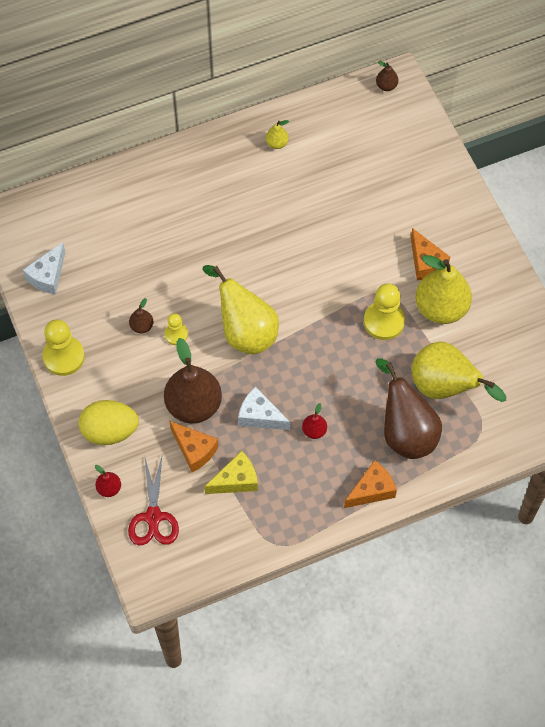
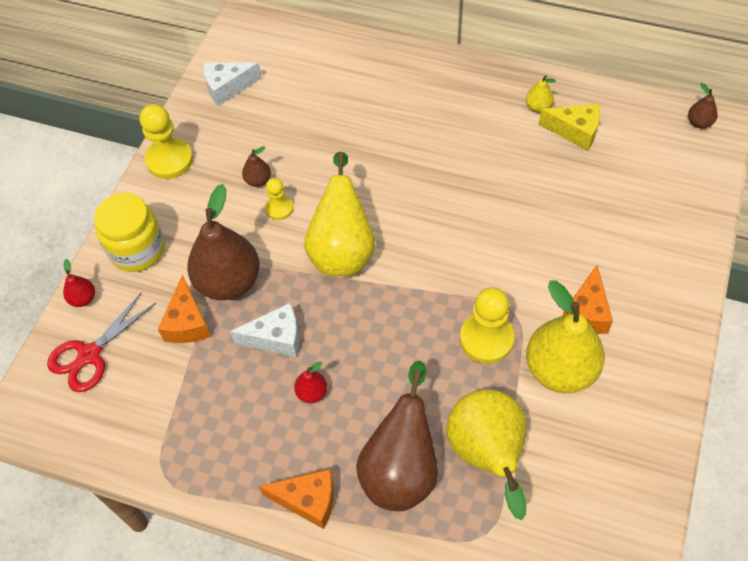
camera: 45 degrees right, 5 degrees down
yellow egg [79,400,139,445] -> yellow jar [94,193,165,272]
yellow cheese [204,451,258,494] -> yellow cheese moved to [538,104,600,150]
white cheese [238,387,290,430] -> white cheese turned 105 degrees clockwise [230,303,299,357]

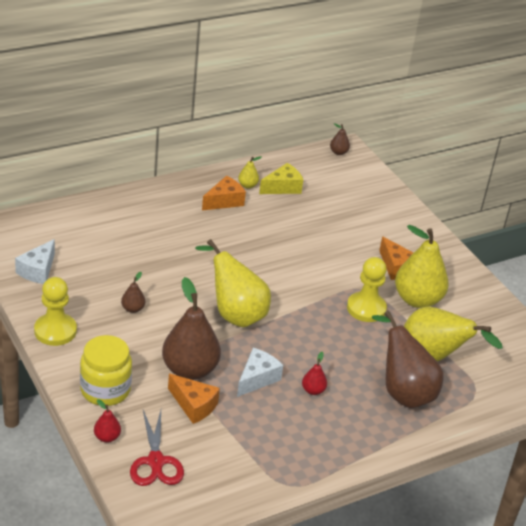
camera: 55 degrees left, 20 degrees down
orange cheese [259,469,334,529] -> orange cheese moved to [202,176,246,210]
yellow pawn [265,178,293,220] -> none

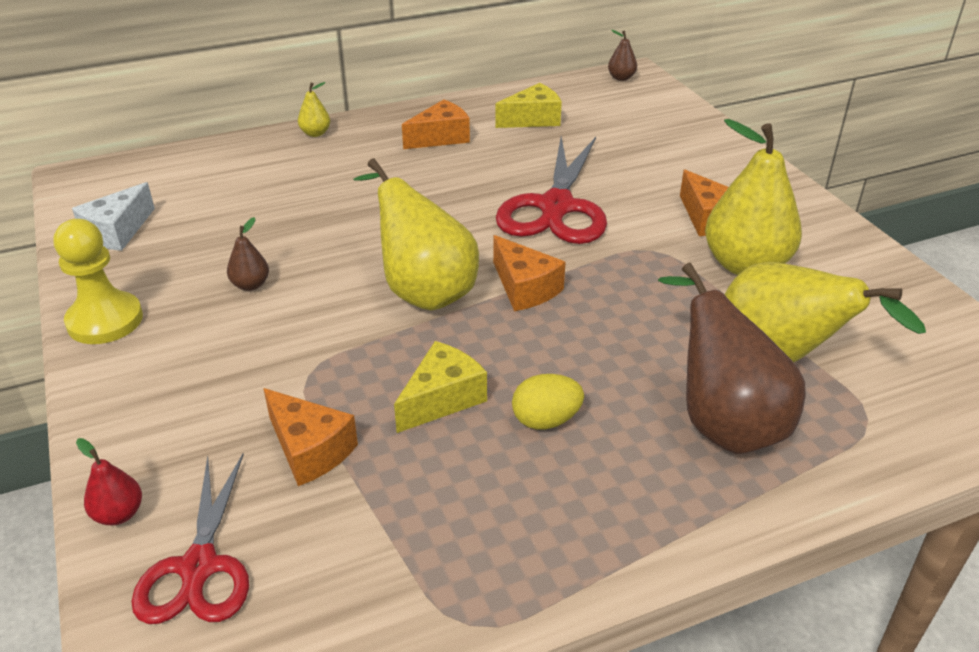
camera: 10 degrees right, 0 degrees up
yellow jar [80,335,132,406] -> none
brown pear [162,277,221,380] -> none
white cheese [237,348,283,397] -> yellow cheese [394,341,487,433]
yellow pear [238,156,262,189] -> yellow pear moved to [298,82,330,137]
red pear [302,352,327,395] -> yellow egg [512,374,584,430]
yellow pawn [347,257,387,322] -> none
none -> orange cheese [493,235,565,311]
none -> red scissors [496,137,607,244]

